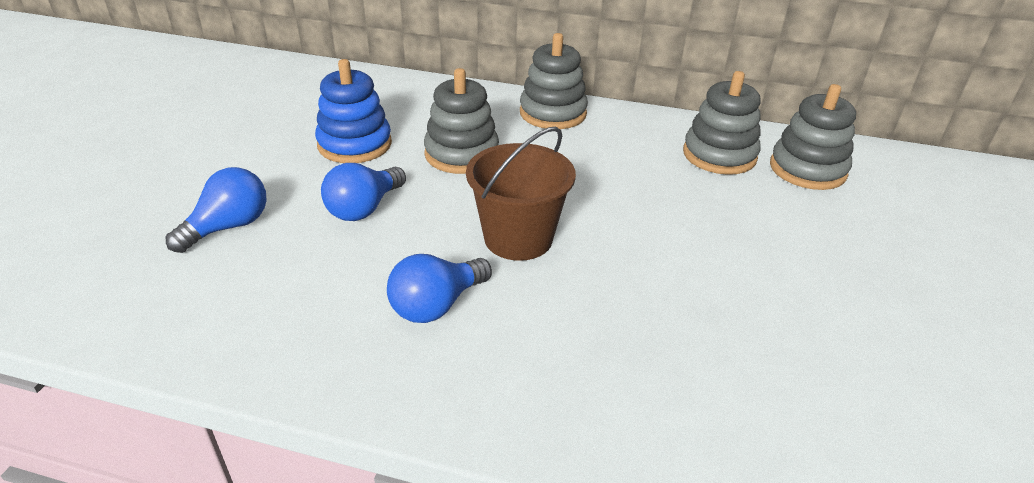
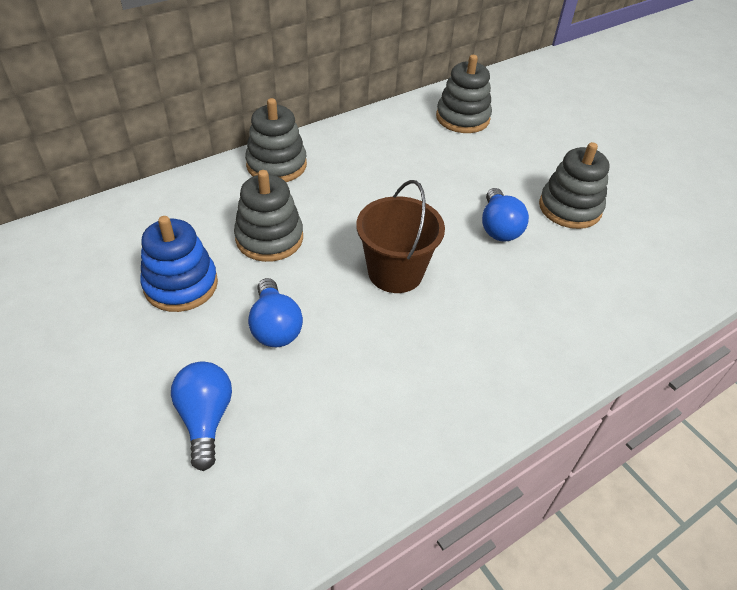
camera: 50 degrees left, 10 degrees up
blue light bulb [387,254,492,323] -> blue light bulb moved to [482,188,529,242]
grey stacking toy [683,71,761,175] -> grey stacking toy moved to [539,142,610,229]

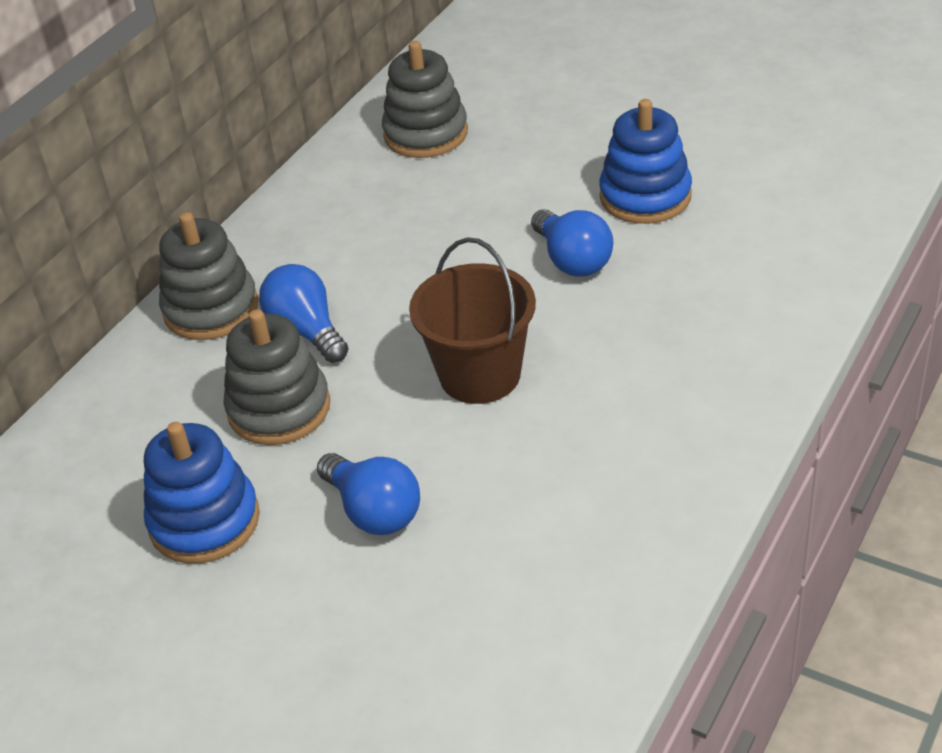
camera: 20 degrees left, 5 degrees down
blue light bulb [171,361,232,471] -> blue light bulb moved to [259,264,349,363]
grey stacking toy [539,142,610,229] -> blue stacking toy [599,99,692,224]

